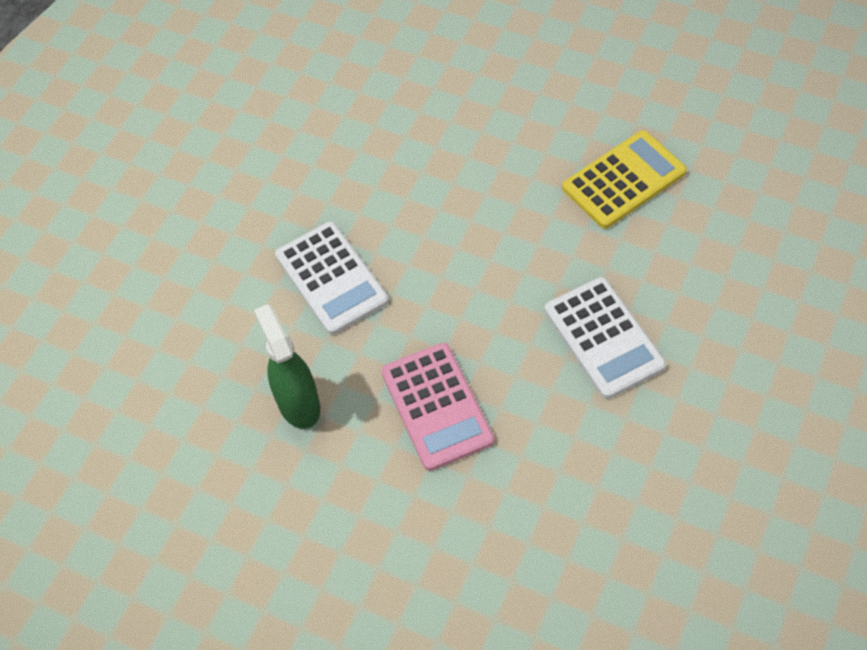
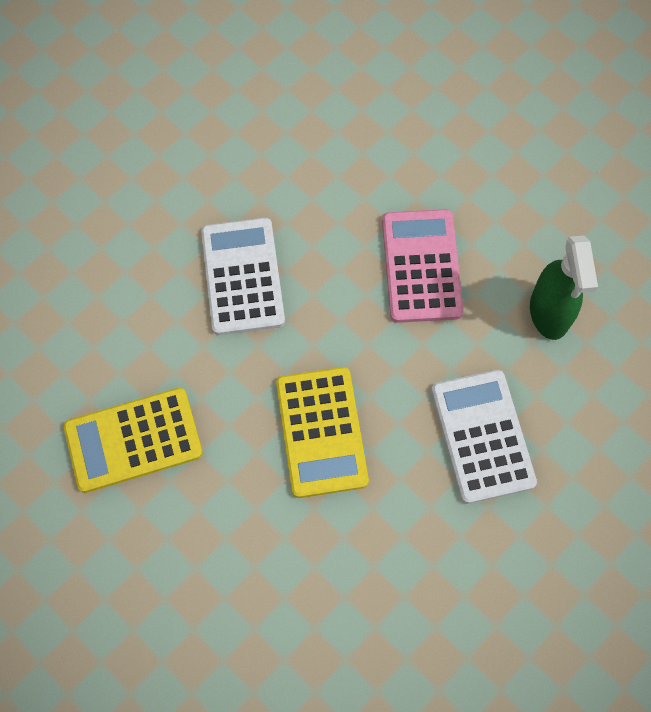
camera: 165 degrees left, 10 degrees up
none -> yellow calculator [276,367,369,498]

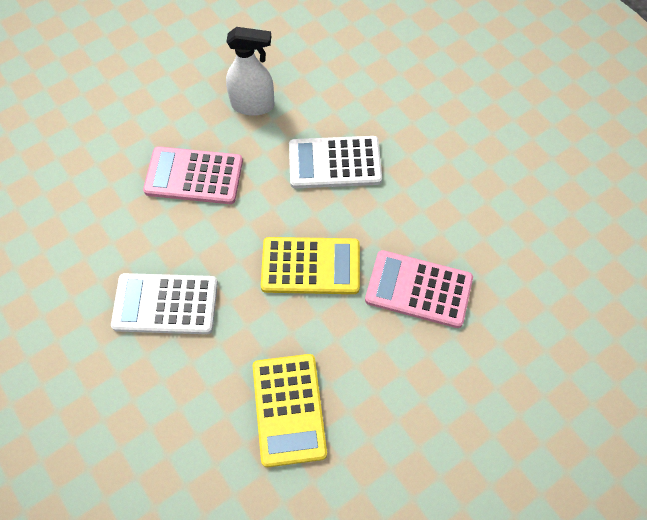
camera: 80 degrees left, 5 degrees down
green spray bottle [530,235,598,340] -> white spray bottle [226,27,275,116]
none -> pink calculator [365,250,473,328]

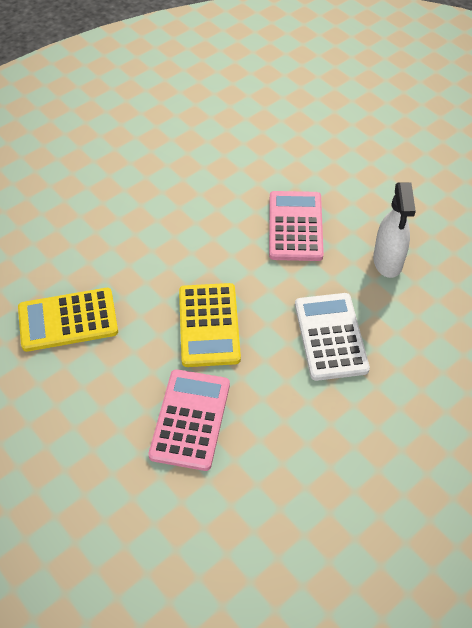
camera: 85 degrees right, 10 degrees down
white calculator [111,273,218,334] -> none

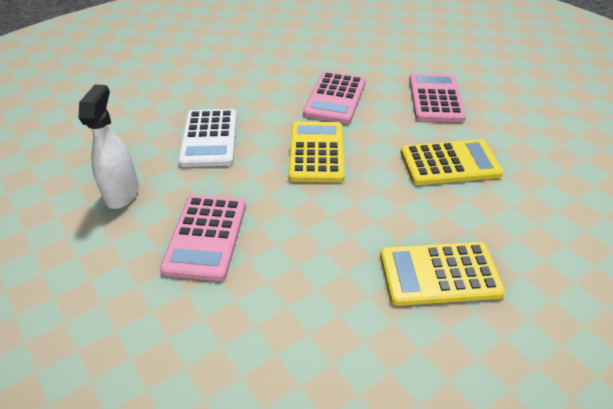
camera: 175 degrees left, 10 degrees down
none -> yellow calculator [380,242,505,306]
none -> pink calculator [409,73,466,122]

